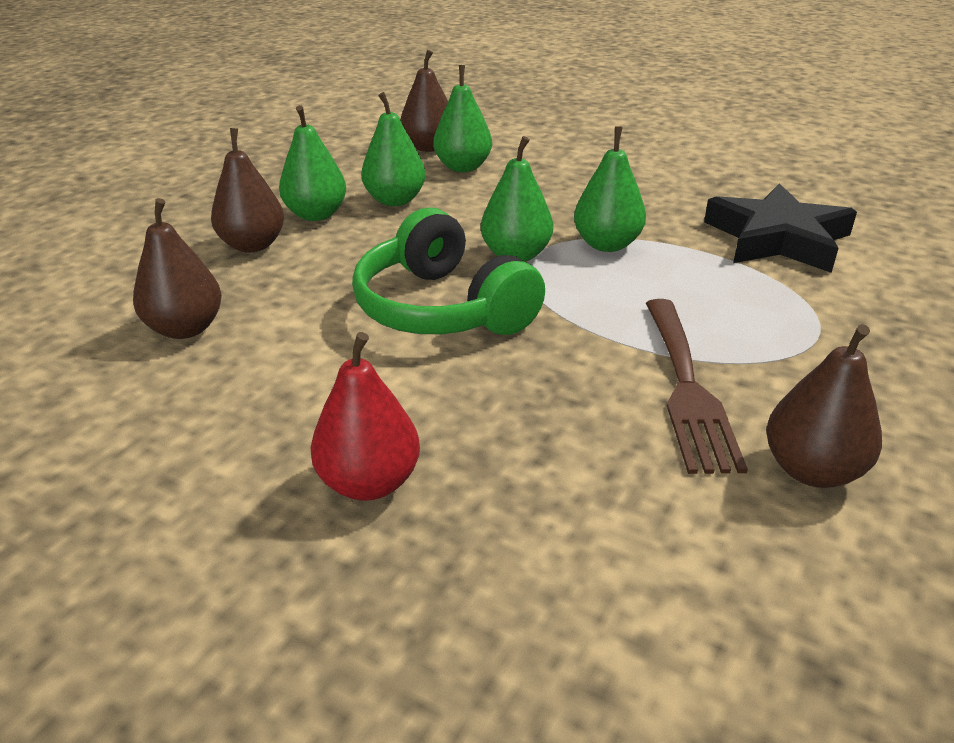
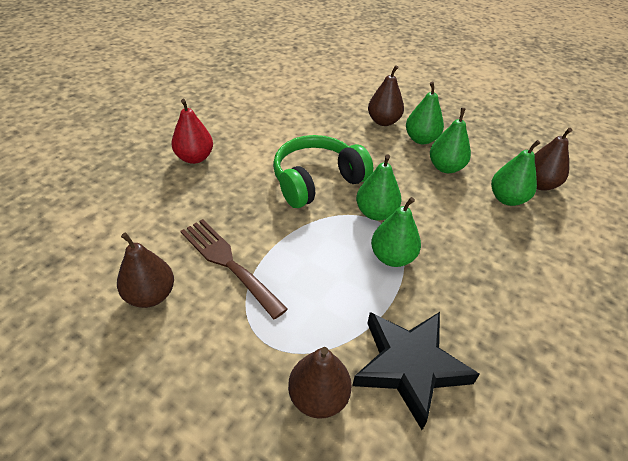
camera: 90 degrees right, 10 degrees up
brown pear [133,198,222,339] -> brown pear moved to [288,347,352,419]
brown fork [646,299,748,474] -> brown fork turned 45 degrees clockwise [181,219,288,319]

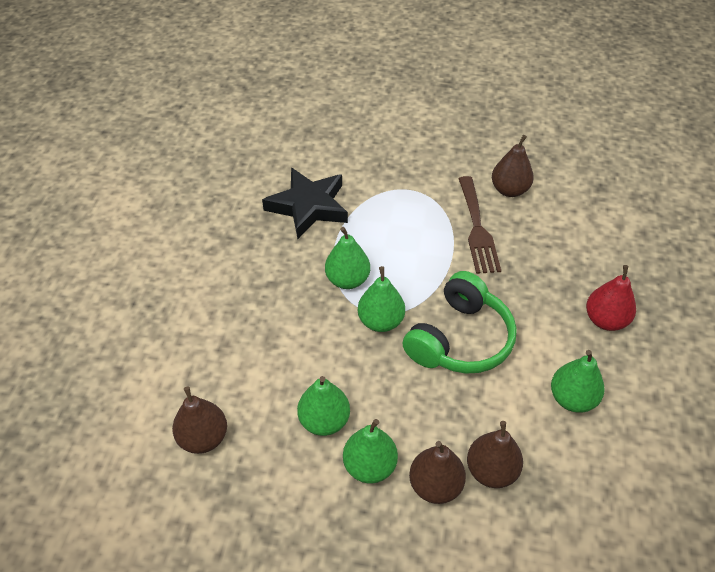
camera: 160 degrees right, 5 degrees up
brown fork [181,219,288,319] -> brown fork turned 60 degrees clockwise [458,176,501,274]
brown pear [288,347,352,419] -> brown pear moved to [467,421,523,488]
green pear [491,140,540,206] -> green pear moved to [551,350,605,413]

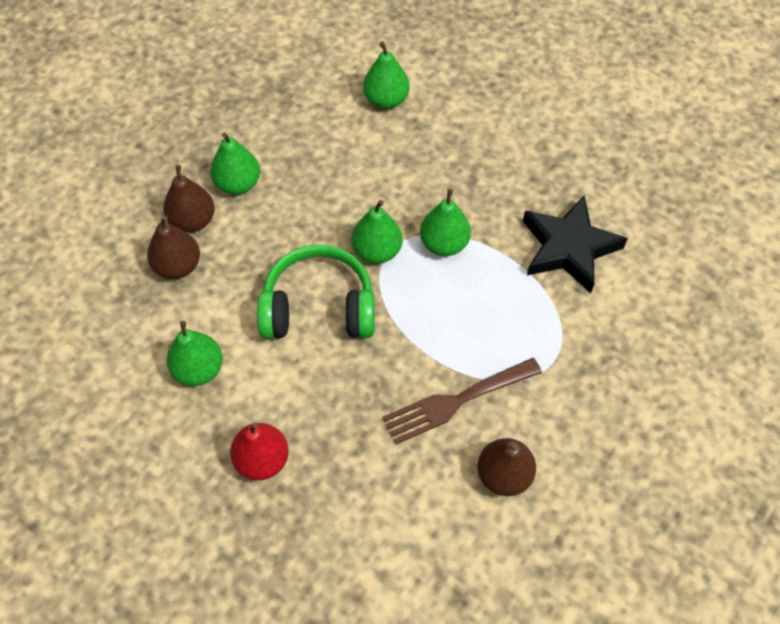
camera: 115 degrees right, 10 degrees up
brown pear [172,386,227,454] -> none
green pear [297,376,350,436] -> green pear moved to [363,41,409,109]
green headphones [403,271,517,374] -> green headphones turned 120 degrees clockwise [257,244,375,339]
brown fork [458,176,501,274] -> brown fork turned 45 degrees counterclockwise [382,358,542,444]

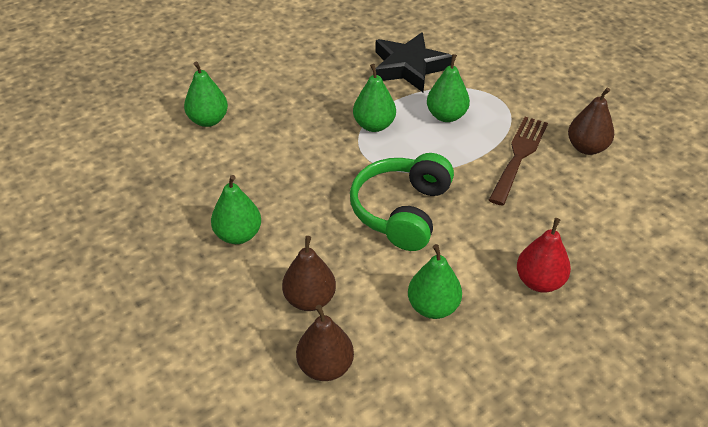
camera: 70 degrees left, 15 degrees down
brown pear [163,165,215,233] -> brown pear moved to [296,305,354,381]
green pear [352,200,403,264] -> green pear moved to [427,54,470,122]
brown fork [382,358,542,444] -> brown fork turned 150 degrees counterclockwise [489,117,548,206]

